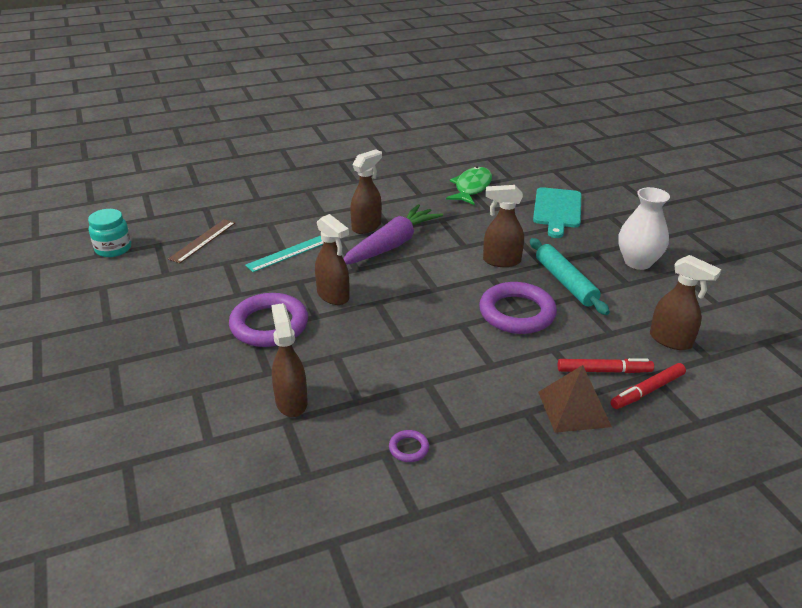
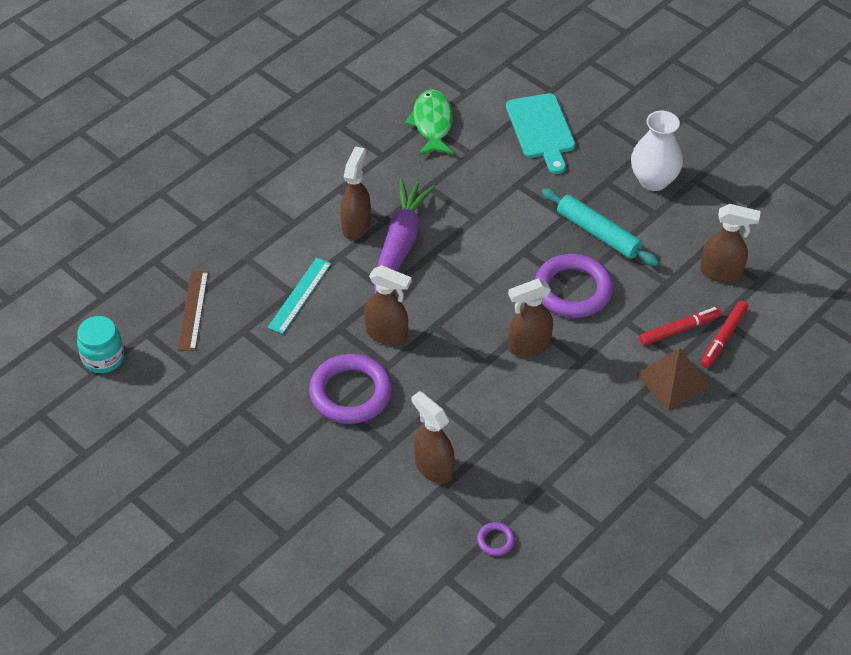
camera: 25 degrees left, 15 degrees up
purple ring [389,430,429,462] -> purple ring moved to [477,522,515,556]
brown spray bottle [483,185,524,267] -> brown spray bottle moved to [508,279,553,357]

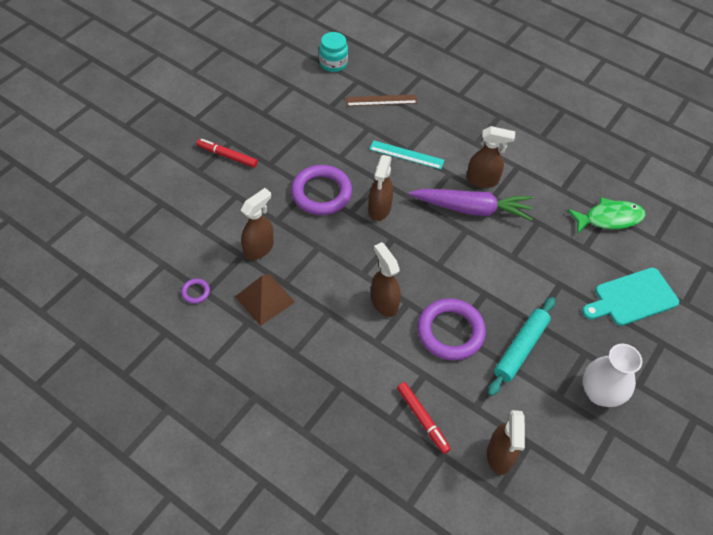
camera: 80 degrees right, 5 degrees up
brown pyramid [636,347,710,410] -> brown pyramid moved to [235,274,295,326]
red marker [701,301,748,368] -> red marker moved to [196,139,258,168]

